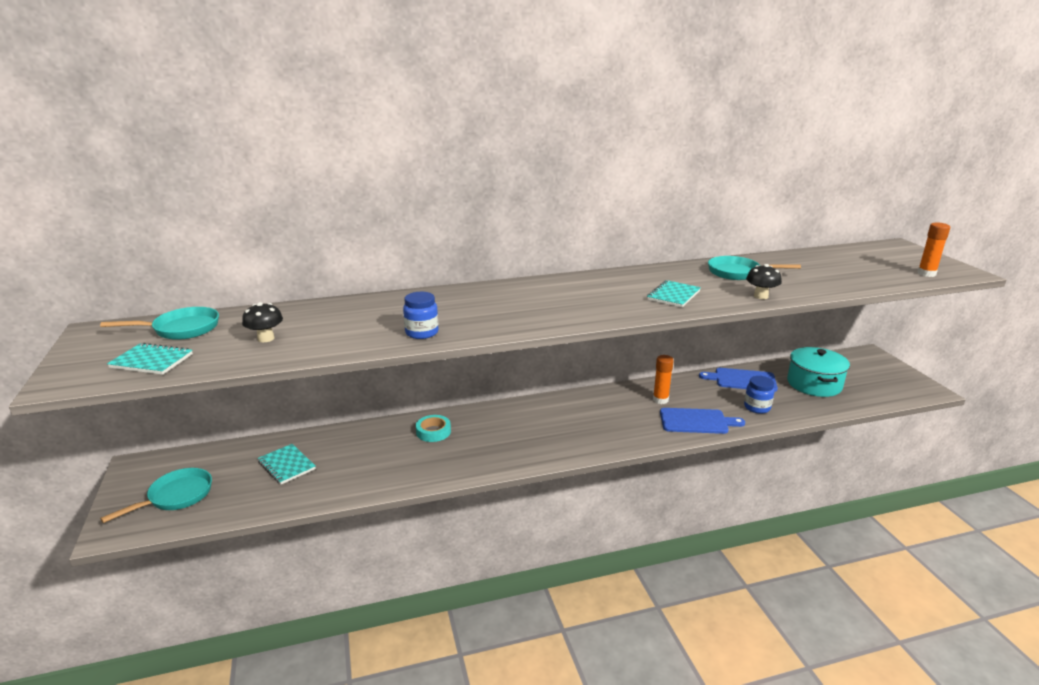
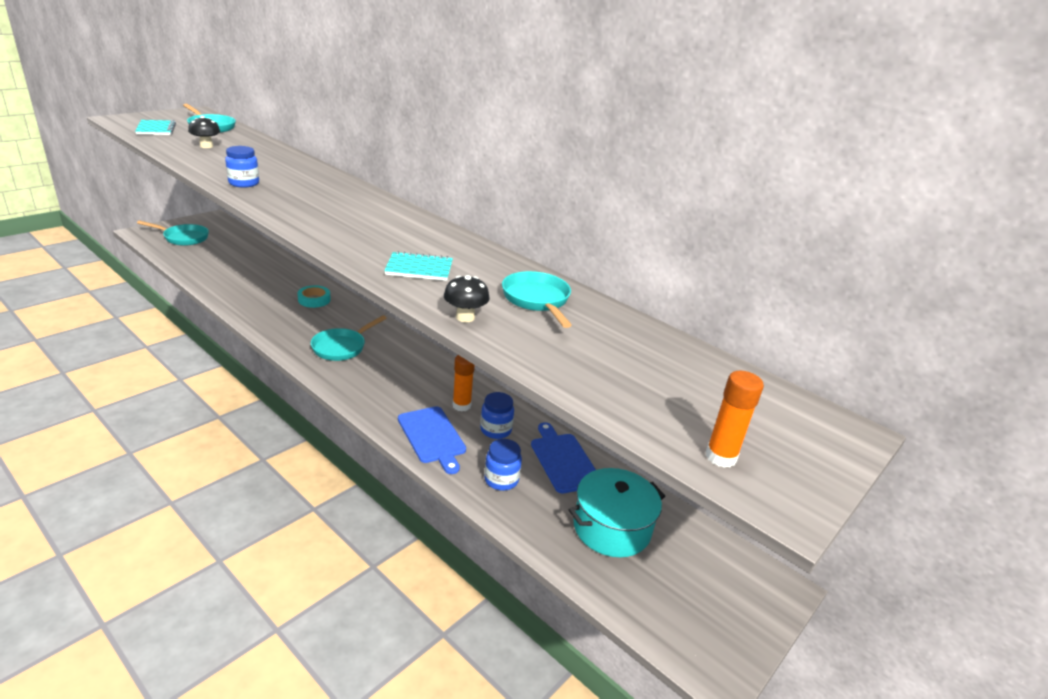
camera: 55 degrees right, 5 degrees up
turquoise notebook [258,444,316,484] -> none
none -> turquoise pan [311,315,387,361]
none -> blue jar [480,392,514,439]

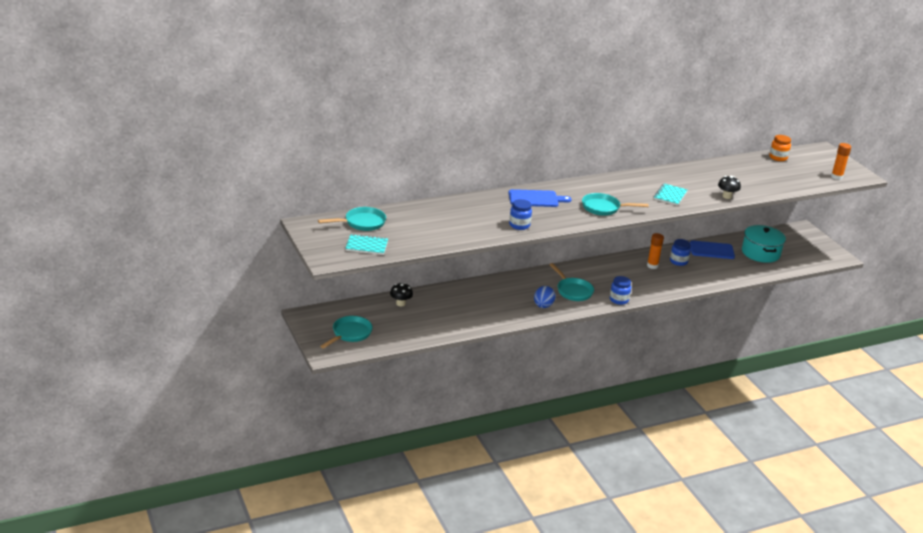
camera: 65 degrees left, 0 degrees up
black mushroom [188,116,220,148] -> black mushroom moved to [390,283,413,306]
turquoise tape [298,285,331,308] -> none
blue cutting board [398,406,466,474] -> blue cutting board moved to [509,189,572,207]
blue jar [484,439,522,491] -> blue jar moved to [610,276,631,305]
turquoise pan [502,271,572,328] -> turquoise pan moved to [582,193,649,216]
none -> blue egg [534,286,555,308]
none -> orange jar [769,135,791,161]

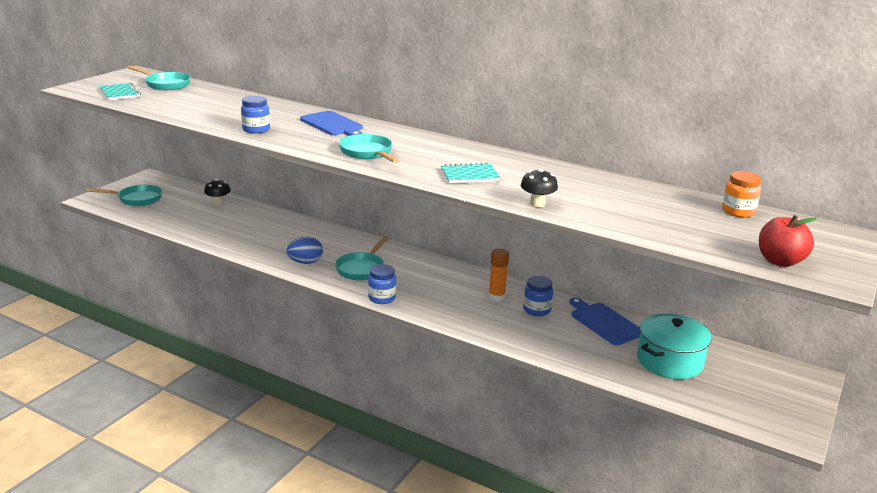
camera: 55 degrees right, 5 degrees down
orange glue stick [831,143,851,180] -> red apple [759,215,817,267]

